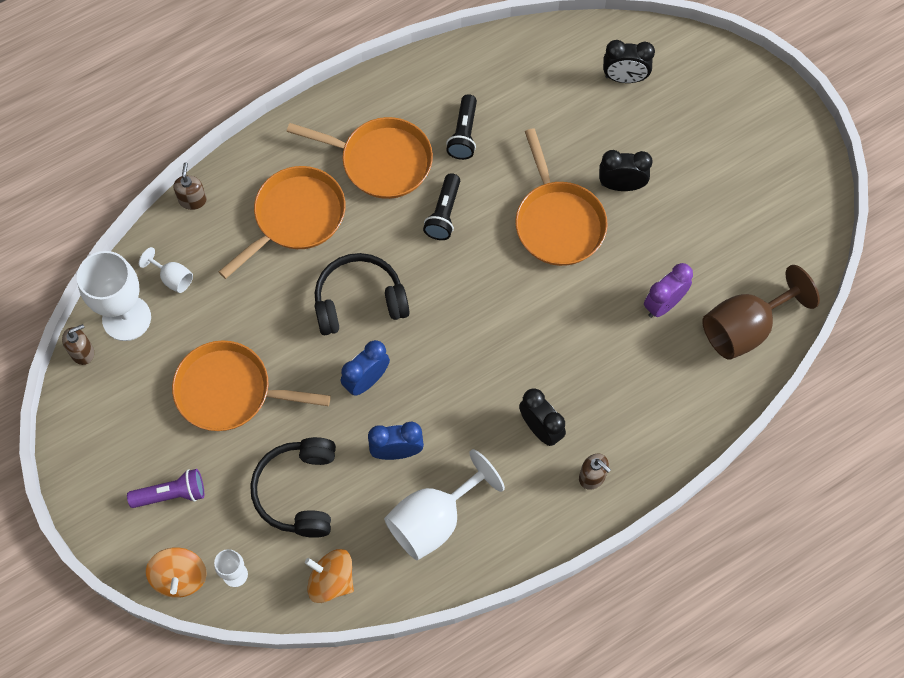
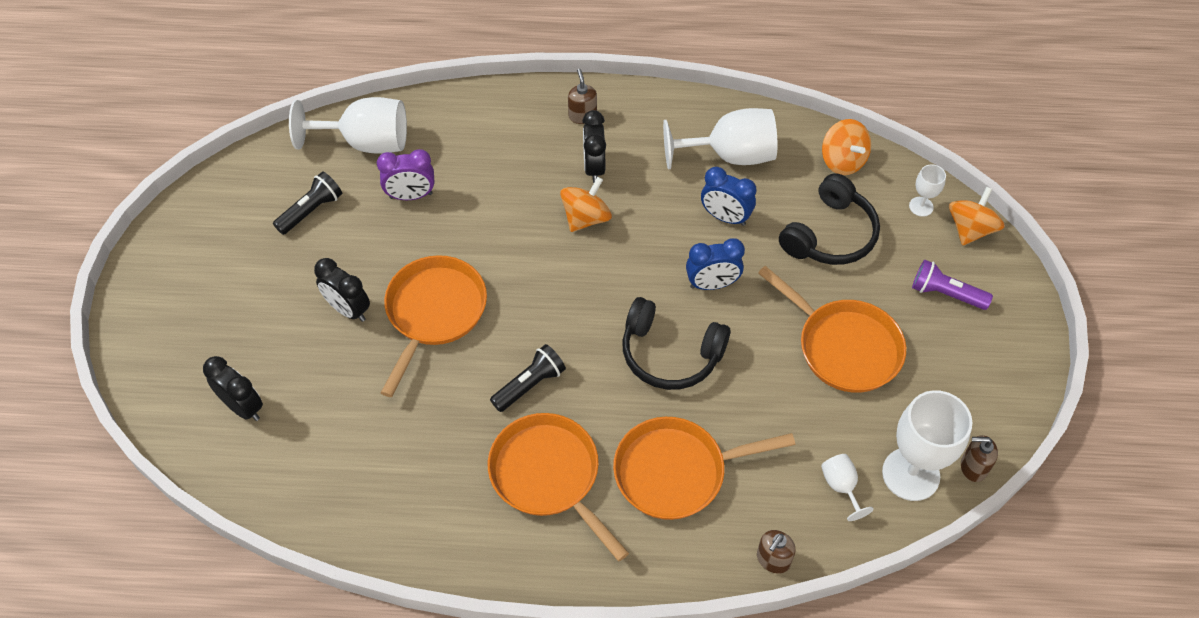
camera: 145 degrees left, 10 degrees down
black flashlight [446,94,477,160] -> black flashlight moved to [273,171,342,235]
brown goblet [702,265,820,360] -> white goblet [289,97,407,154]
none -> orange spinning top [560,177,612,232]

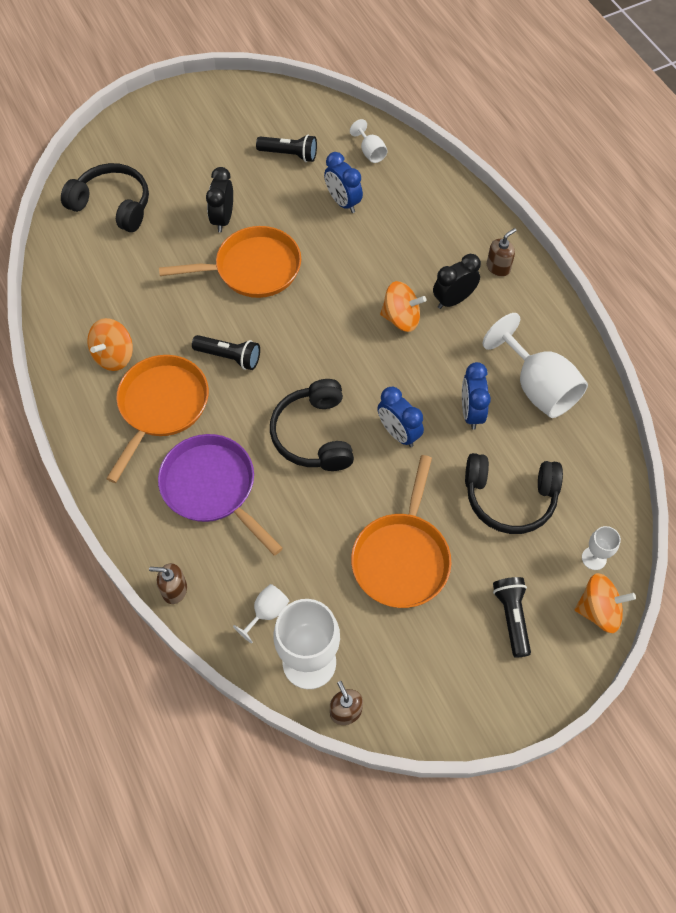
camera: 60 degrees right, 5 degrees up
black clock [203,356,263,421] -> black headphones [61,163,149,232]
white goblet [289,97,407,154] -> white goblet [350,119,388,163], size x0.48
purple clock [377,149,434,200] -> blue clock [324,152,363,213]
orange pan [613,417,795,520] -> purple pan [158,434,283,556]
orange spinning top [822,119,871,175] -> orange spinning top moved to [87,318,133,371]
purple flashlight [912,260,993,310] -> black flashlight [493,577,531,658]

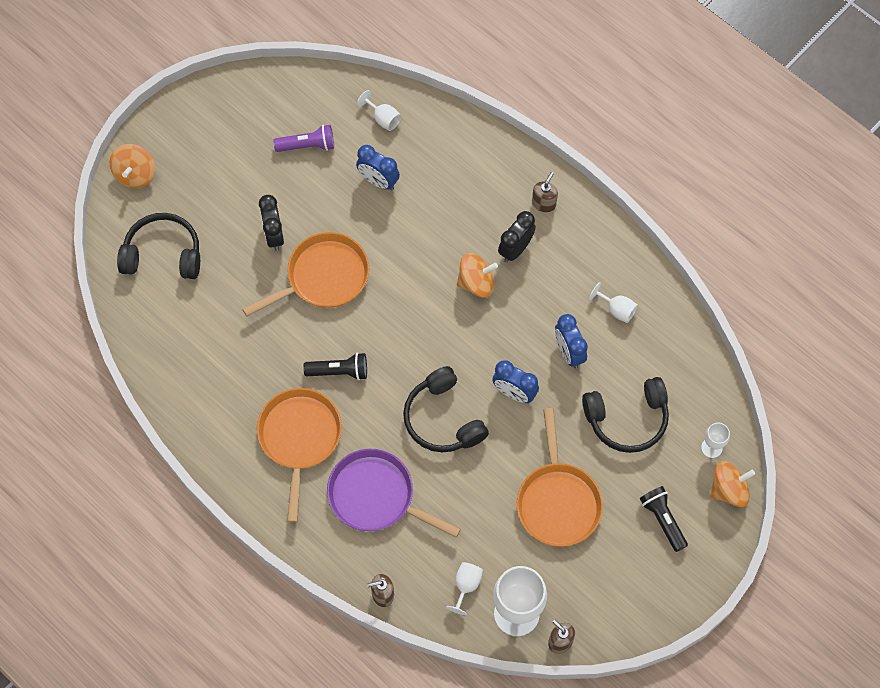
camera: 20 degrees left, 5 degrees up
orange spinning top [87,318,133,371] -> orange spinning top moved to [110,144,155,188]
black flashlight [256,135,317,162] -> purple flashlight [273,125,334,152]
white goblet [482,313,588,418] -> white goblet [589,282,638,323], size x0.48

